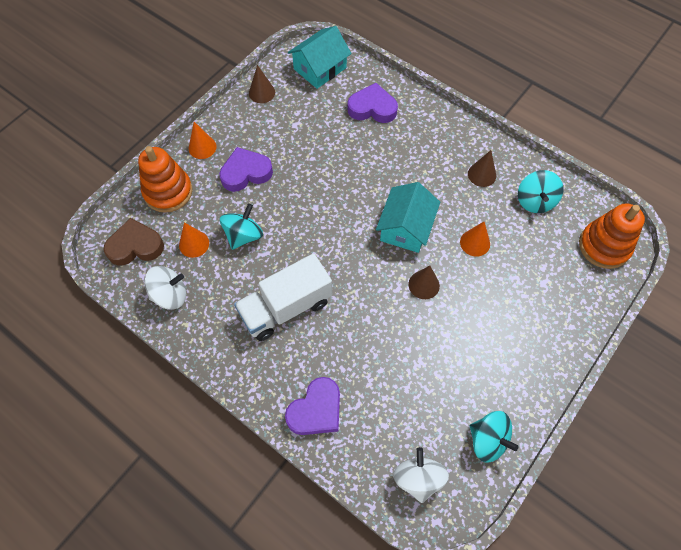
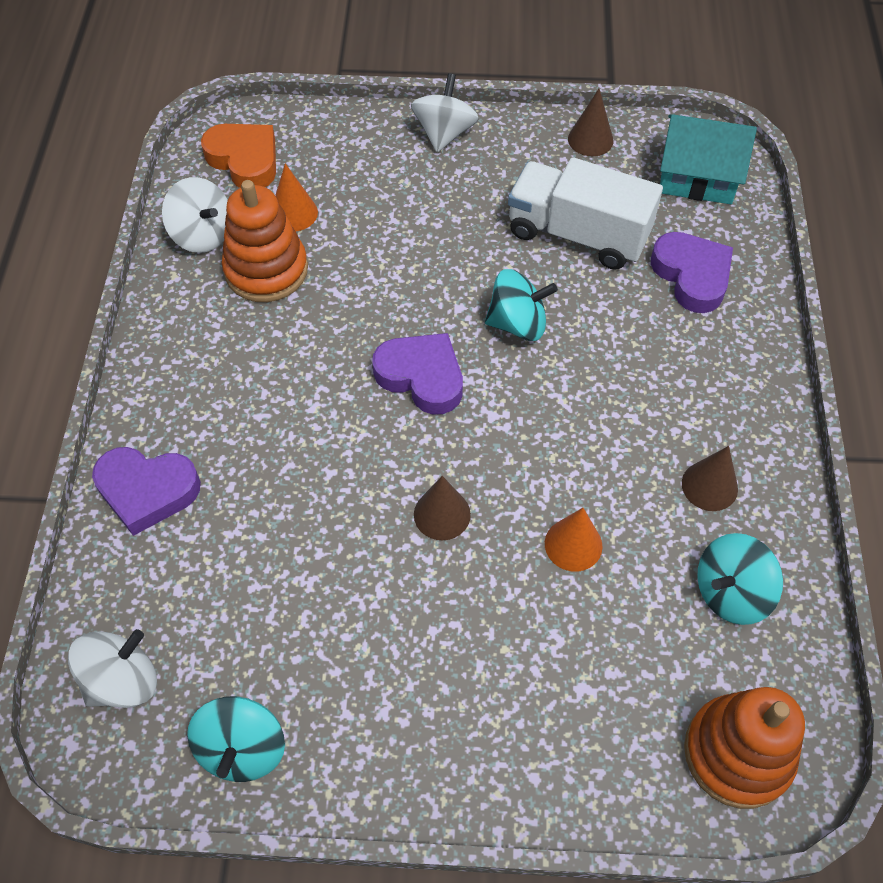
camera: 55 degrees right, 5 degrees down
brown heart [103,218,164,266] -> orange heart [201,124,276,188]
orange stacking toy [138,146,193,213] -> orange stacking toy moved to [222,180,308,302]
orange cone [189,122,217,159] -> white spinning top [411,73,479,152]
purple heart [219,147,273,192] -> purple heart moved to [372,333,463,414]
turquoise spinning top [220,203,263,250] -> turquoise spinning top moved to [485,269,558,341]
white truck [234,253,332,341] -> white truck moved to [508,157,663,270]
turquoise house [376,182,440,253] -> none

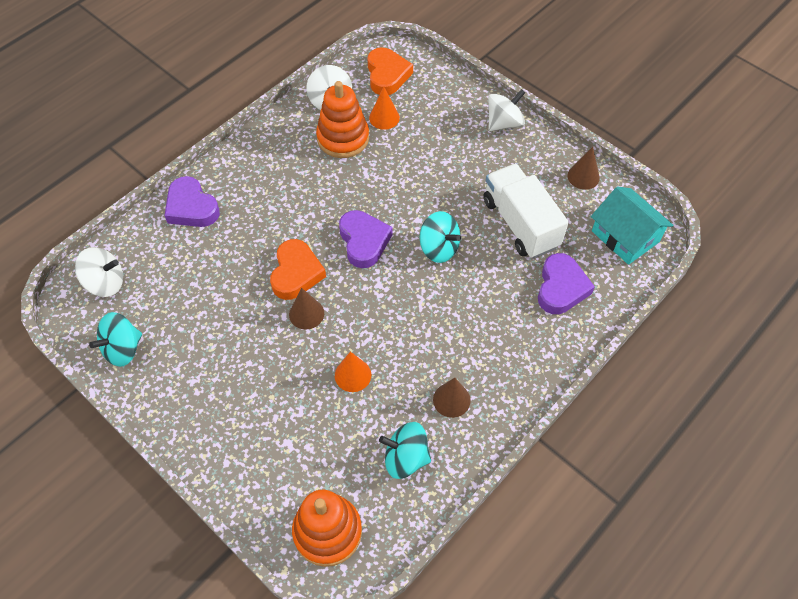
camera: 40 degrees right, 0 degrees up
none -> orange heart [270,239,326,300]

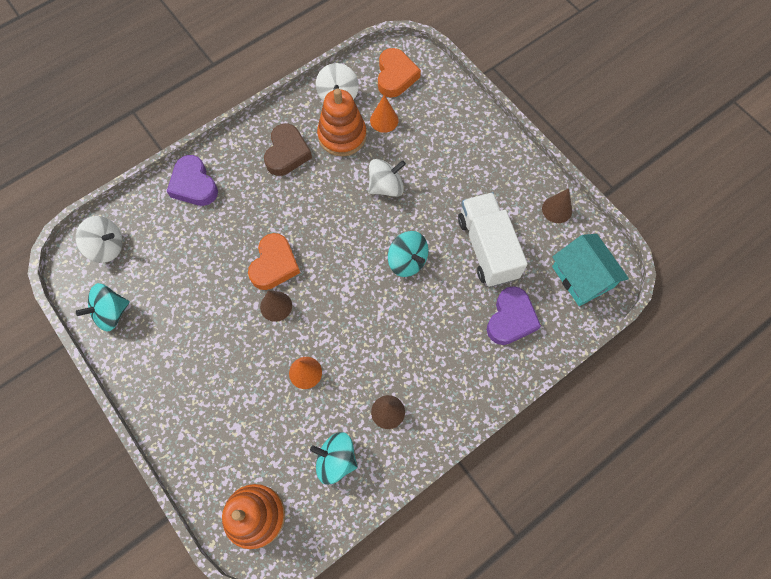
camera: 10 degrees right, 10 degrees up
purple heart [339,210,393,268] -> none
white spinning top [488,89,525,131] -> white spinning top moved to [368,159,406,197]
none -> brown heart [264,124,312,176]

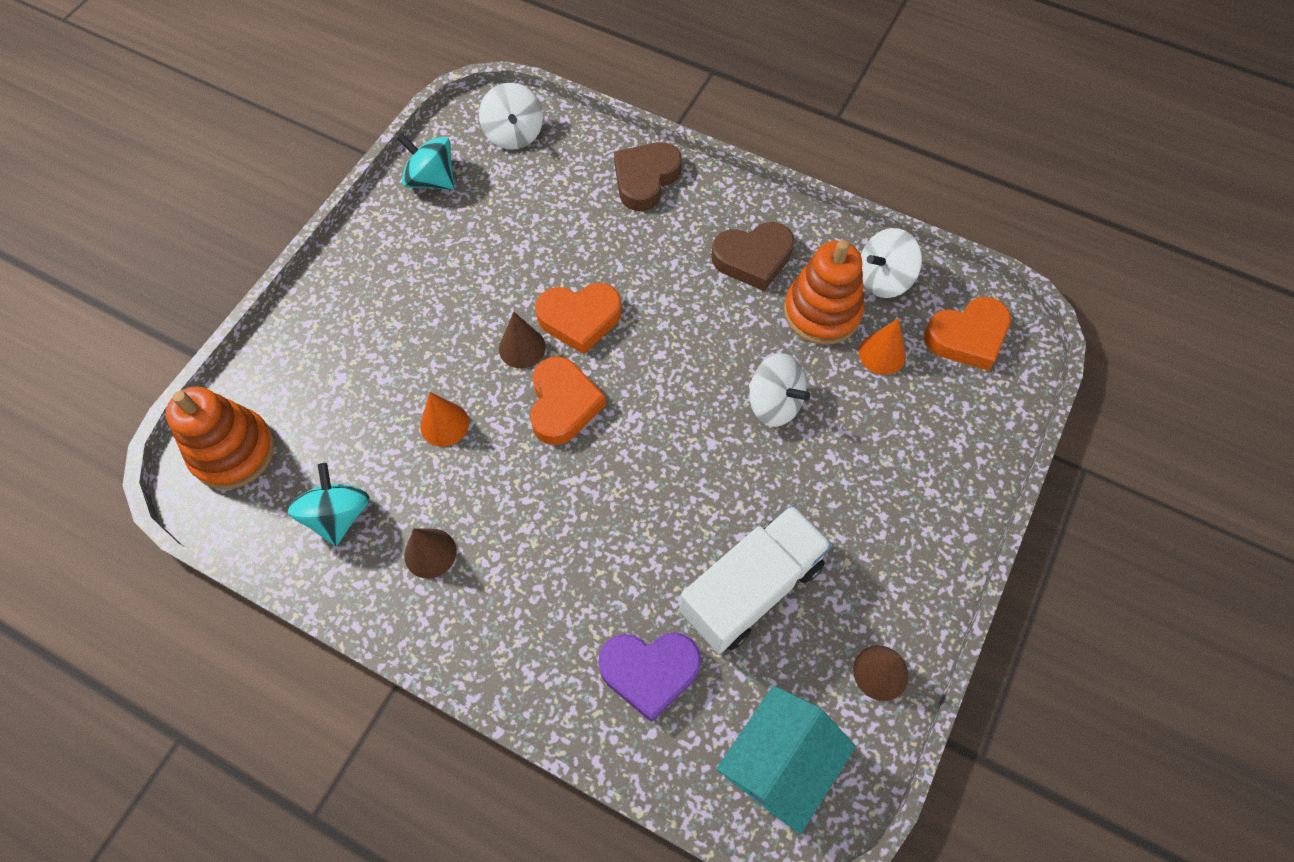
camera: 65 degrees right, 5 degrees down
purple heart [166,155,218,206] -> brown heart [614,142,682,211]
turquoise spinning top [388,231,428,277] -> none
none -> orange heart [530,356,606,445]

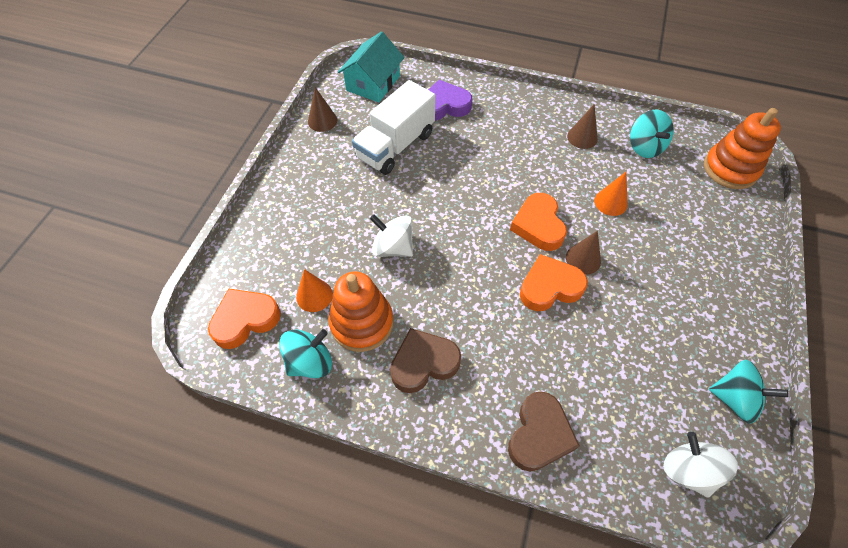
camera: 170 degrees right, 5 degrees down
white spinning top [861,228,922,298] -> turquoise spinning top [279,329,332,378]

